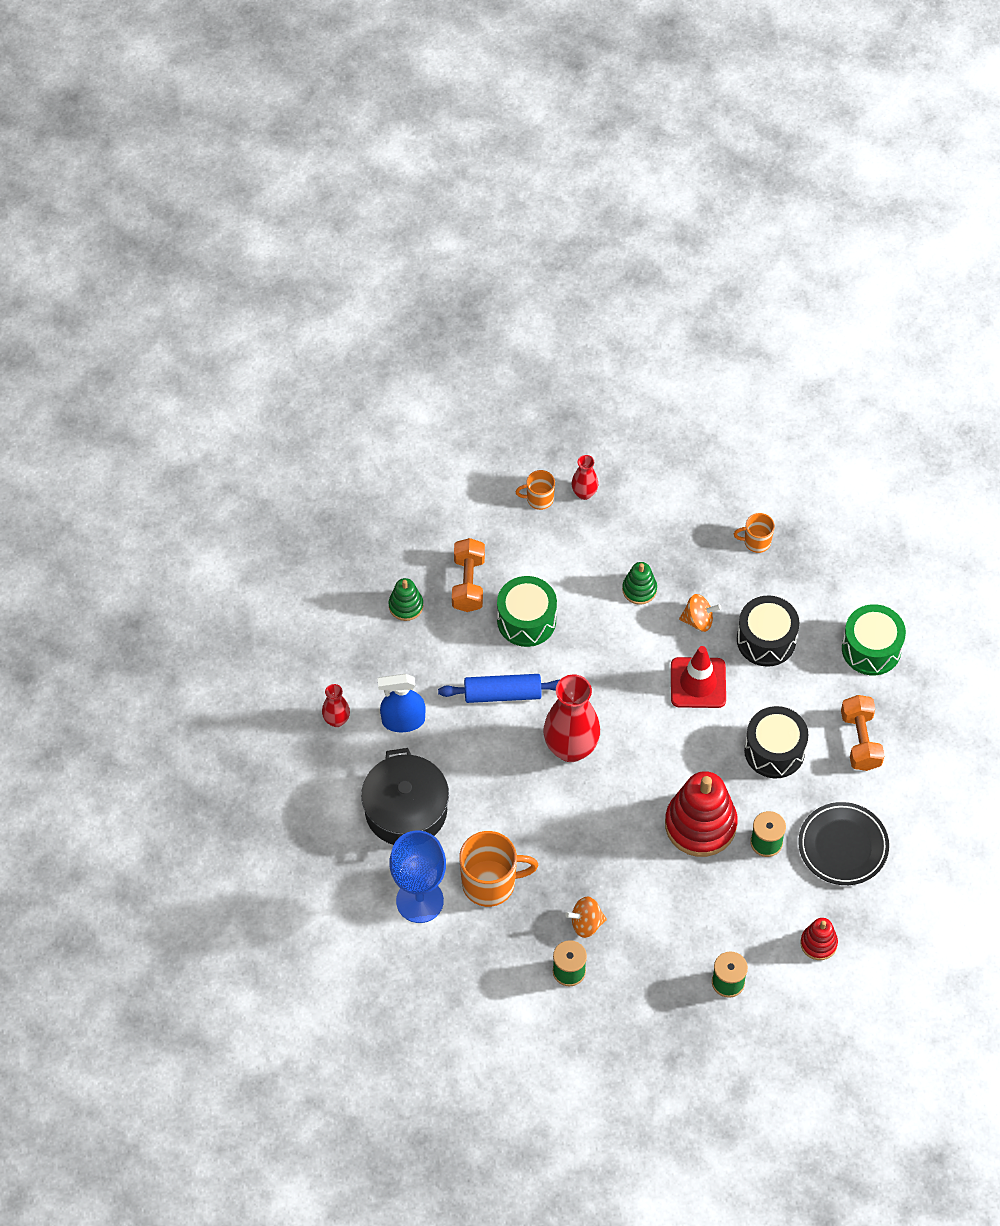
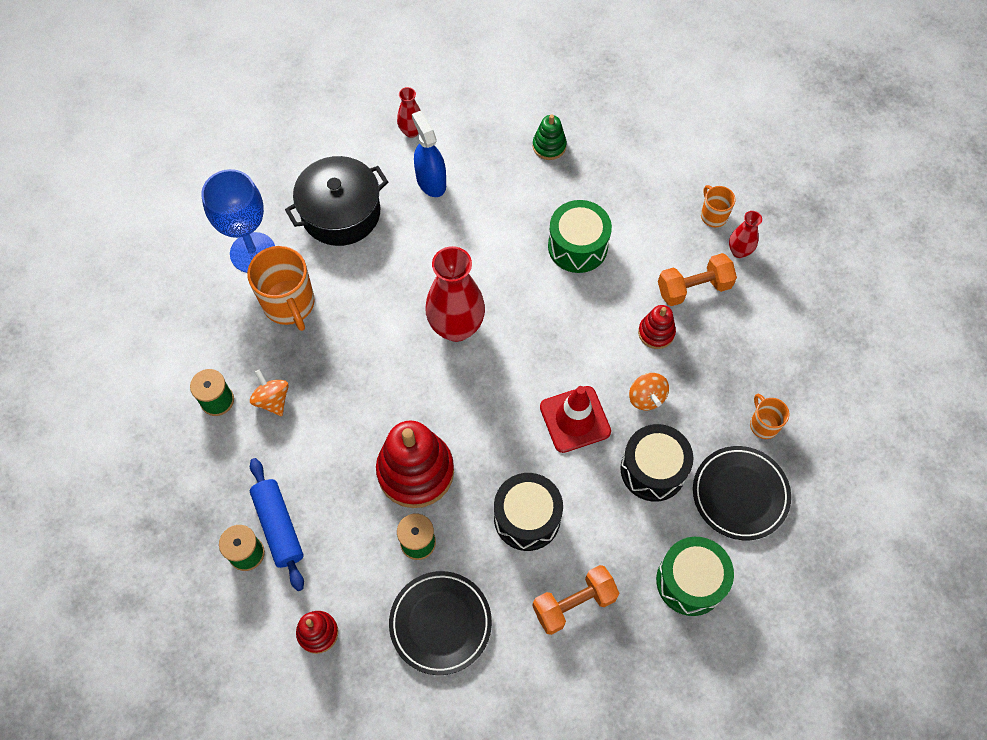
camera: 70 degrees right, 5 degrees up
blue rolling pin [438,674,560,703] -> blue rolling pin moved to [250,458,304,591]
orange dumbbell [452,538,485,612] -> orange dumbbell moved to [658,253,737,306]
green stacking toy [622,562,657,605] -> red stacking toy [638,305,676,349]
none -> black plate [693,446,791,540]

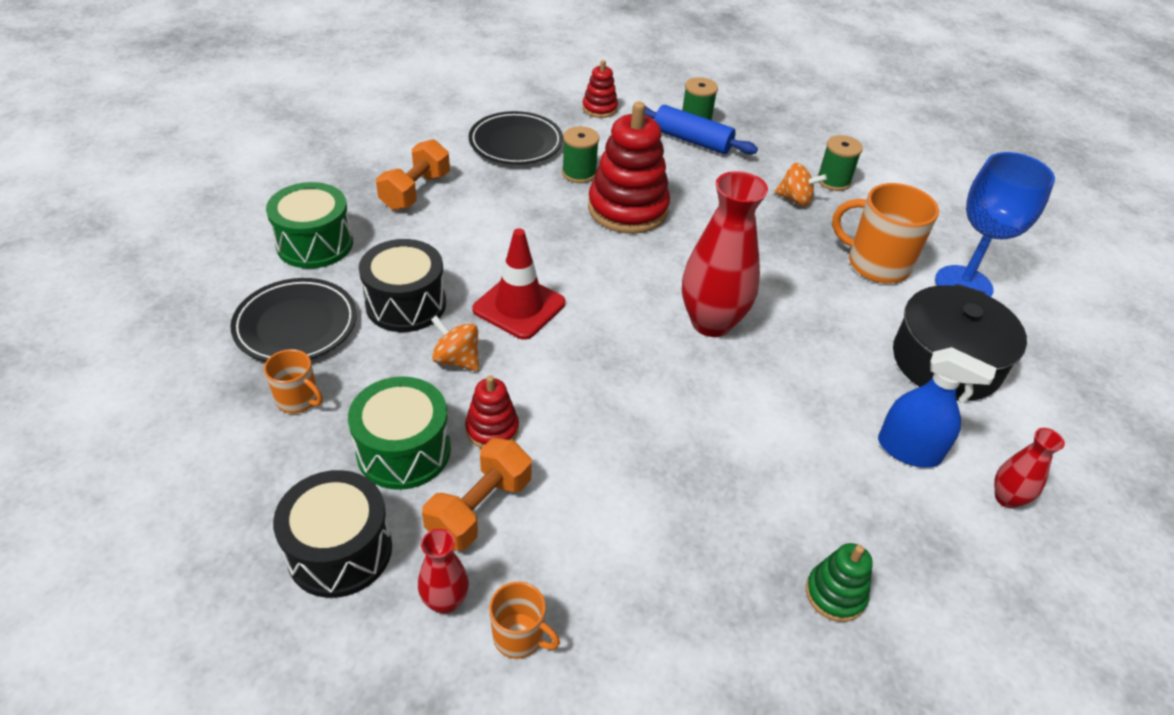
camera: 140 degrees right, 20 degrees down
black drum [494,473,563,551] -> black drum moved to [273,470,392,598]
green drum [548,200,612,273] -> green drum moved to [348,376,451,490]

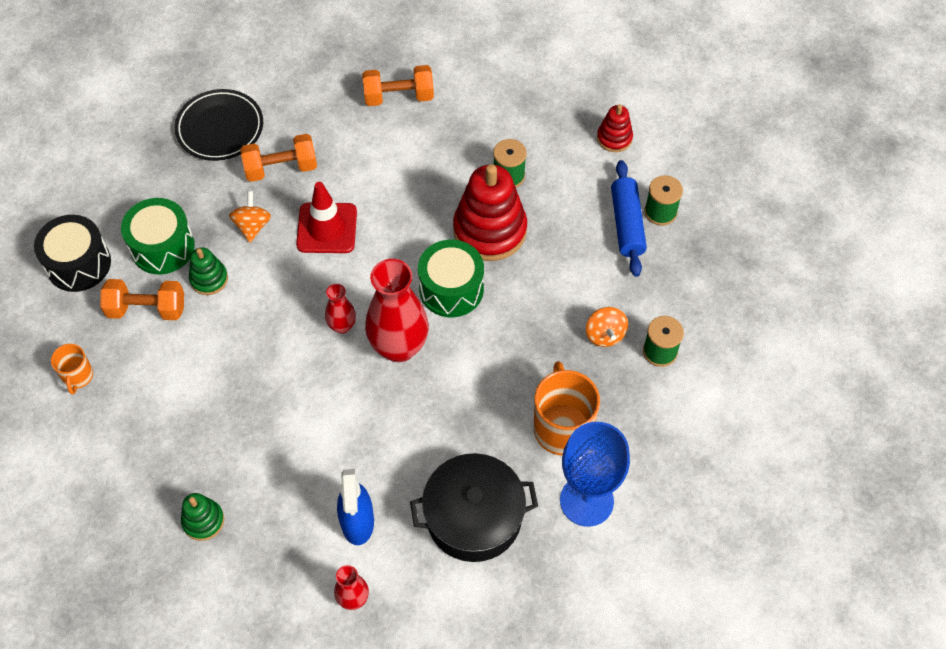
camera: 60 degrees right, 15 degrees up
orange mug [264,349,323,414] -> none
green drum [266,182,353,269] -> green drum moved to [418,240,484,317]
black drum [359,239,446,332] -> orange dumbbell [240,134,317,182]
red vase [418,529,469,614] -> red vase moved to [325,284,356,334]
red stacking toy [465,376,519,448] -> green stacking toy [189,247,228,295]
black plate [469,111,563,164] -> none

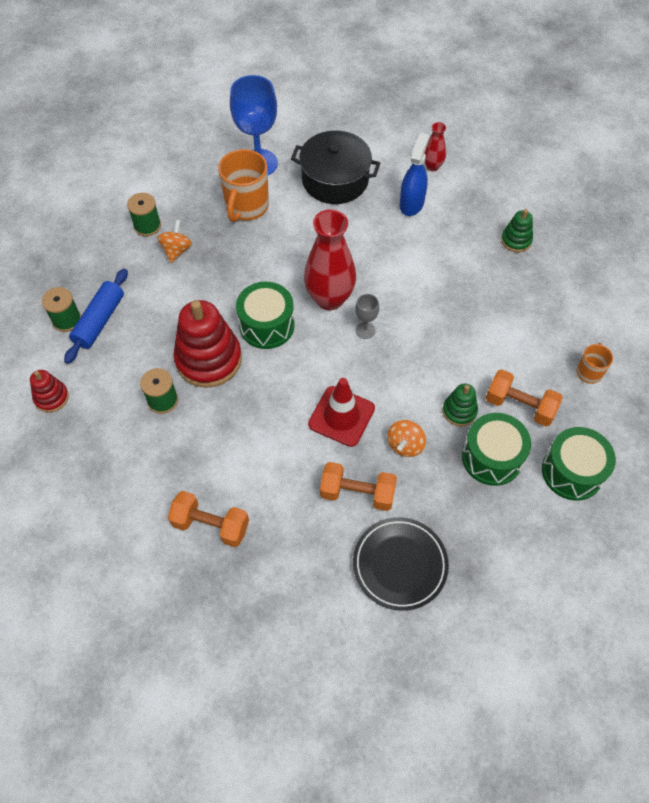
camera: 155 degrees left, 0 degrees up
black drum [34,215,111,292] -> green drum [542,427,616,501]
red vase [325,284,356,334] -> grey goblet [355,294,379,339]

